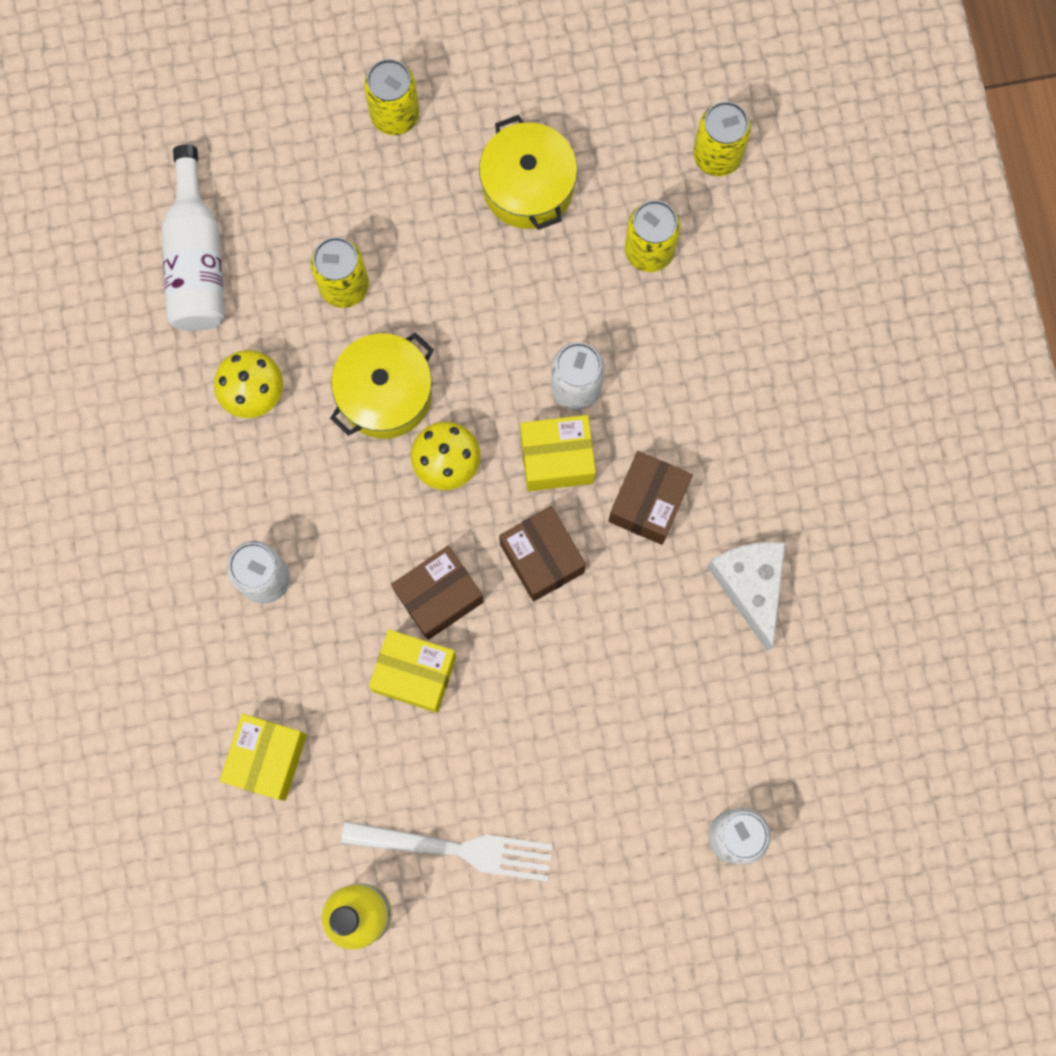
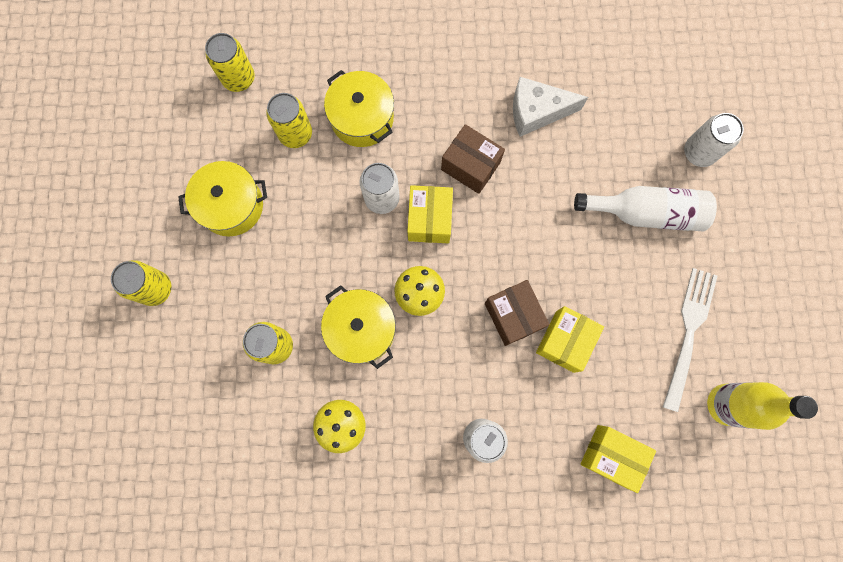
camera: 80 degrees left, 0 degrees up
white bottle [162,145,225,331] -> white bottle moved to [574,186,717,231]
brown box [499,506,586,602] -> none
none -> yellow pot [324,70,394,147]

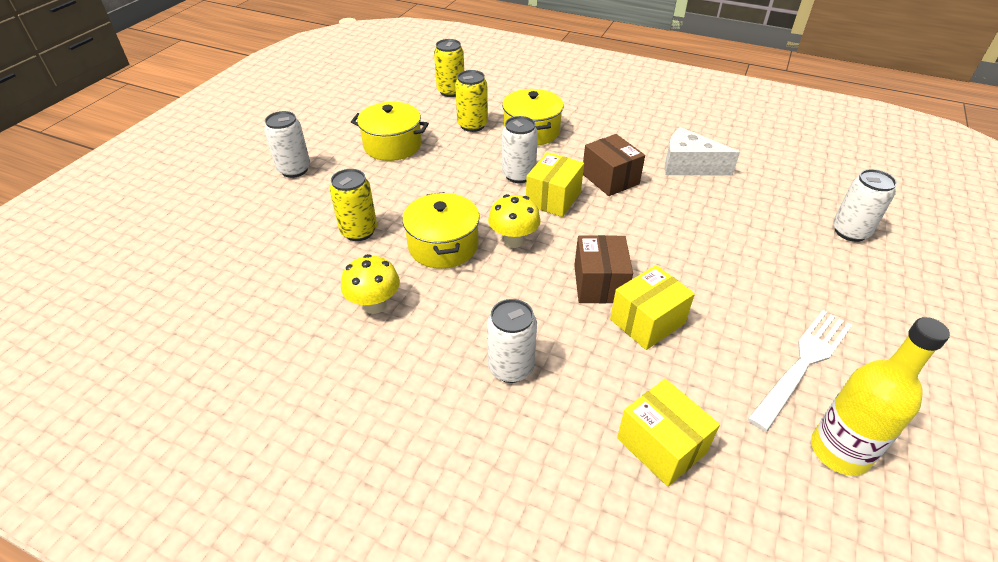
camera: 25 degrees right, 35 degrees down
yellow can [111,260,172,306] -> white can [264,111,310,178]
white bottle [574,186,717,231] -> none

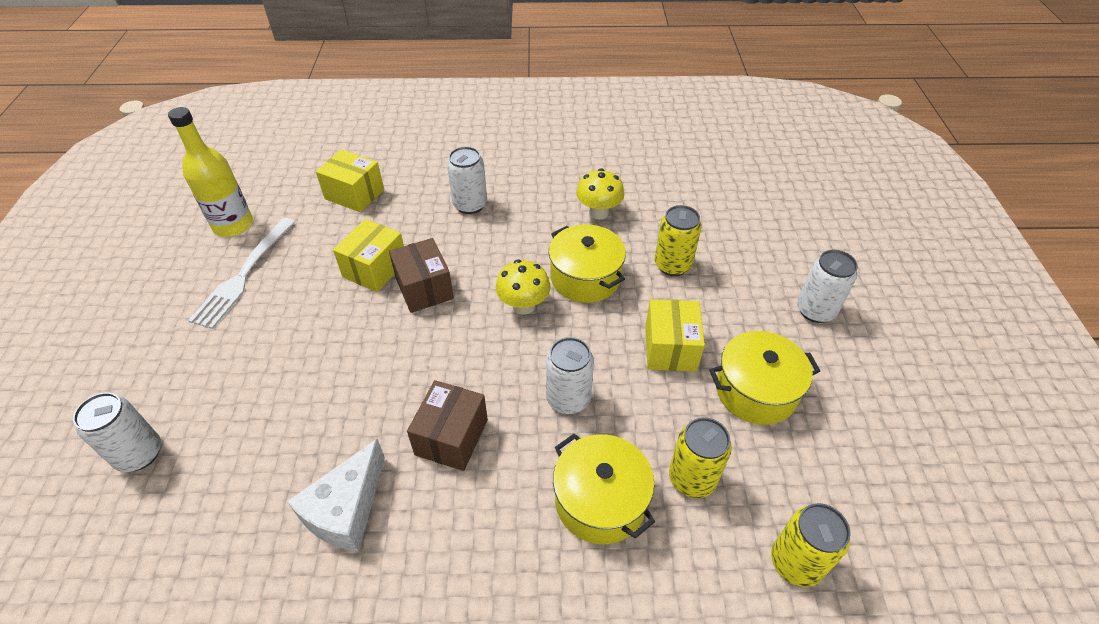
camera: 155 degrees right, 5 degrees up
yellow box [526,152,584,217] -> yellow box moved to [645,299,705,372]
brown box [583,134,645,196] -> brown box turned 75 degrees clockwise [407,380,488,471]
white cheese [664,127,740,175] -> white cheese turned 120 degrees clockwise [287,439,385,552]

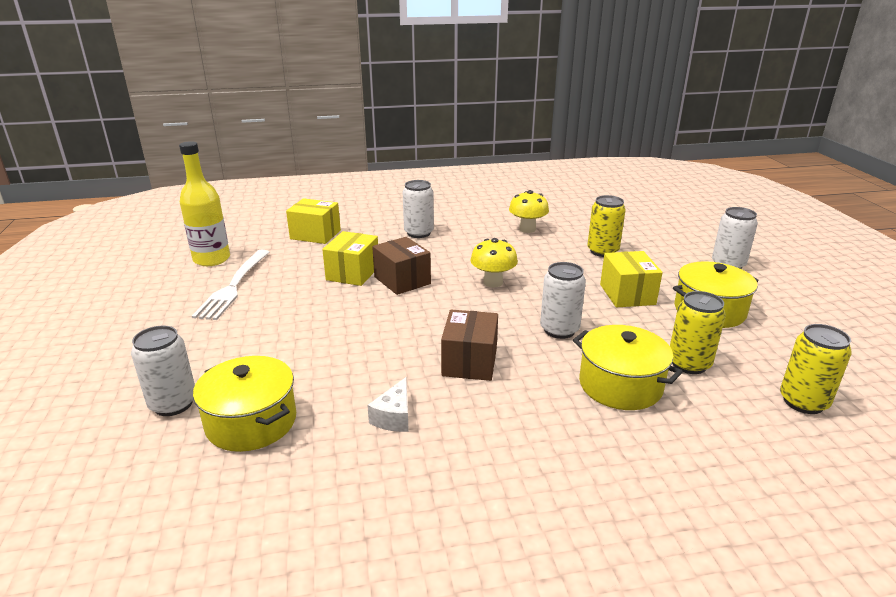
camera: 10 degrees left, 20 degrees down
white cheese [287,439,385,552] -> white cheese [367,377,409,432], size x0.60
yellow pot [549,224,626,303] -> yellow pot moved to [193,356,296,452]

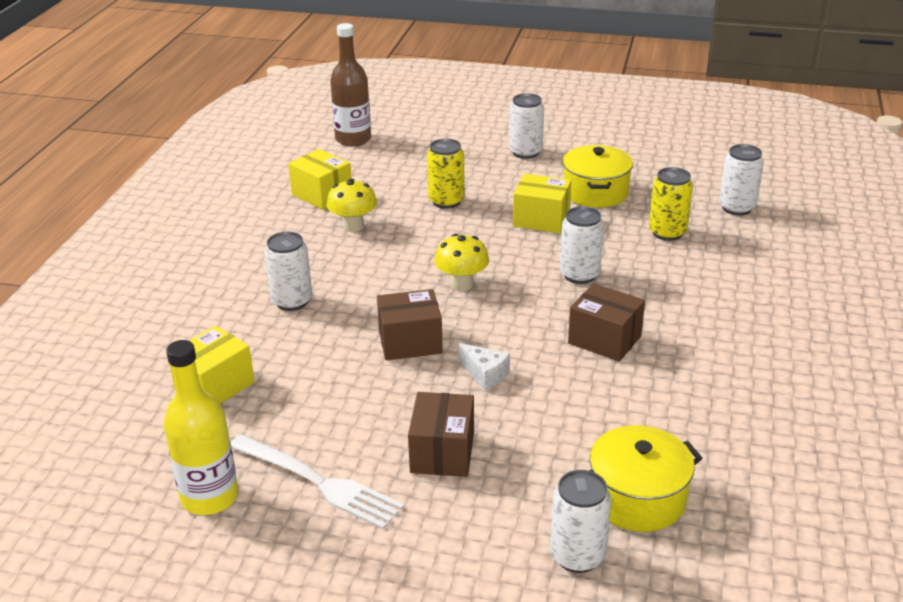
camera: 65 degrees left, 5 degrees up
yellow box [322,231,378,286] -> yellow box moved to [288,149,352,210]
white cheese [367,377,409,432] -> white cheese moved to [459,343,510,390]
yellow pot [573,325,683,410] -> none
yellow can [780,324,852,414] -> white can [719,144,764,215]
none -> brown bottle [330,23,371,146]
none -> brown box [408,392,474,477]

